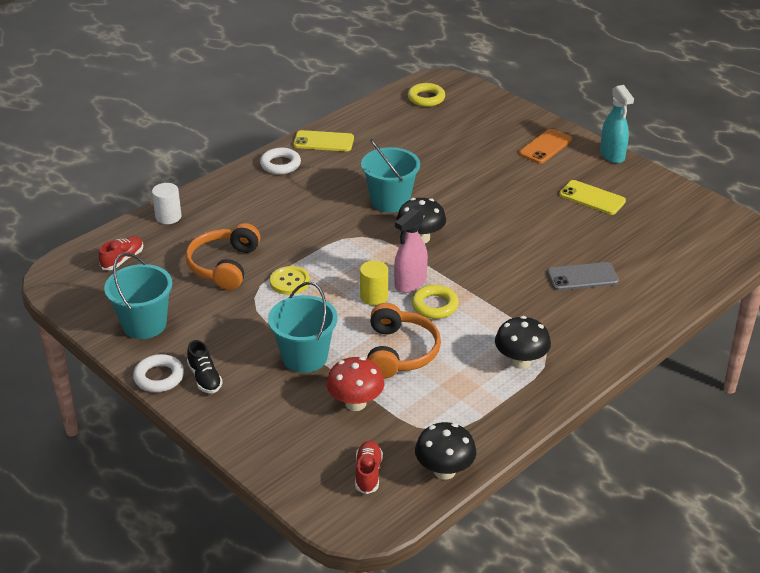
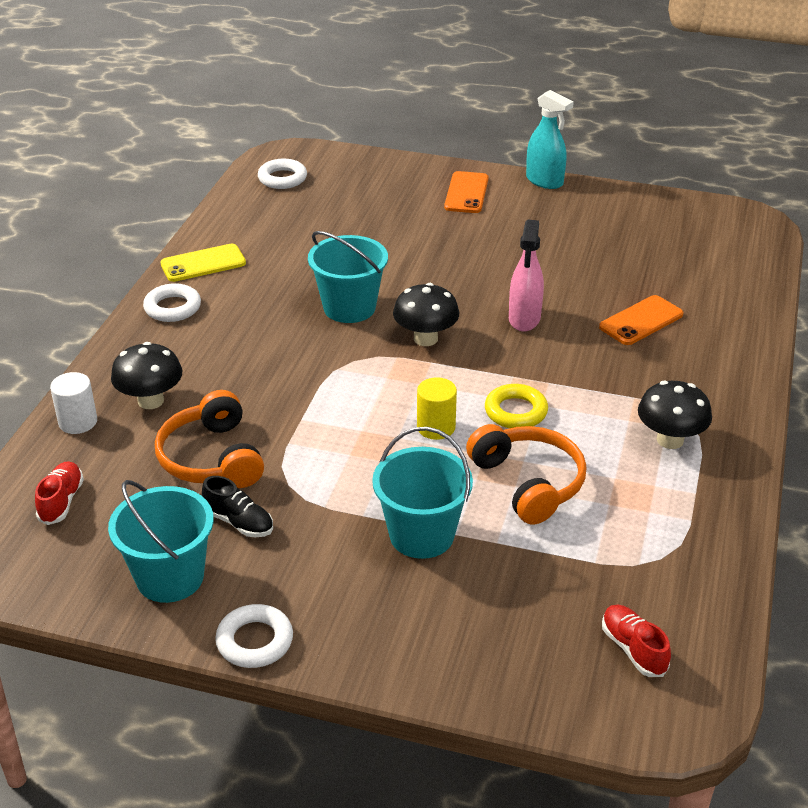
camera: 30 degrees left, 0 degrees up
black shoe [187,340,223,393] -> black shoe moved to [202,476,273,537]
yellow button [270,266,310,295] -> none
red mushroom [327,357,384,411] -> none
pink spray bottle [394,208,428,293] -> pink spray bottle moved to [509,220,544,332]
yellow ring [408,83,445,107] -> white ring [258,159,307,189]
black mushroom [415,422,477,480] -> black mushroom moved to [111,342,182,409]
grey phone [547,262,619,291] -> orange phone [599,295,684,345]
yellow phone [559,180,626,215] -> none

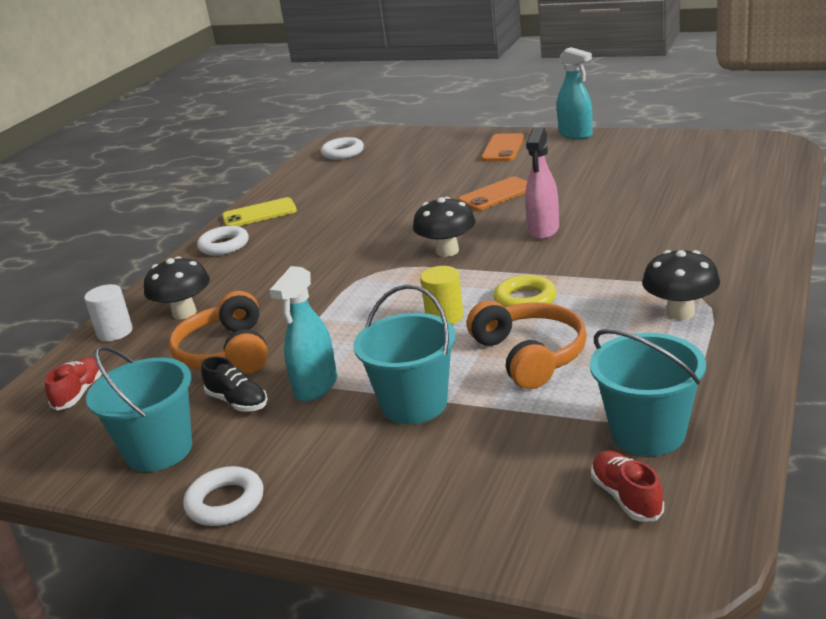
camera: 10 degrees right, 10 degrees down
turquoise bucket [308,231,388,323] -> turquoise bucket moved to [590,329,706,456]
orange phone [599,295,684,345] -> orange phone moved to [458,177,528,211]
none -> turquoise spray bottle [269,266,337,401]

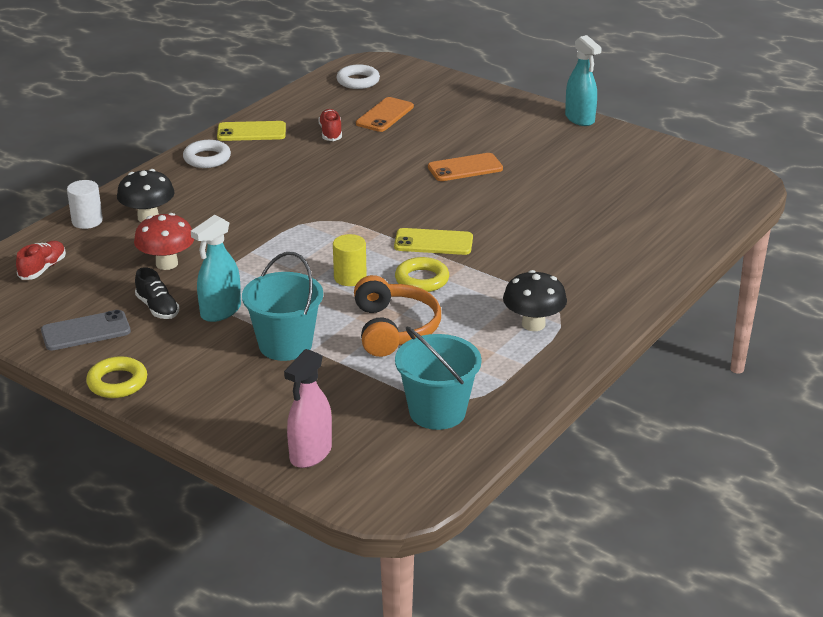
camera: 10 degrees right, 5 degrees up
turquoise bucket [86,346,192,472] -> grey phone [41,310,131,351]
orange headphones [169,291,268,374] -> red mushroom [134,213,194,270]
white ring [183,466,264,526] -> yellow ring [86,356,147,398]
black mushroom [413,197,476,257] -> none
orange phone [481,133,524,162] -> orange phone moved to [356,97,414,132]
pink spray bottle [525,127,559,240] -> pink spray bottle moved to [284,349,332,468]
red shoe [591,450,664,522] -> red shoe moved to [318,109,342,141]
none -> yellow phone [394,228,473,255]

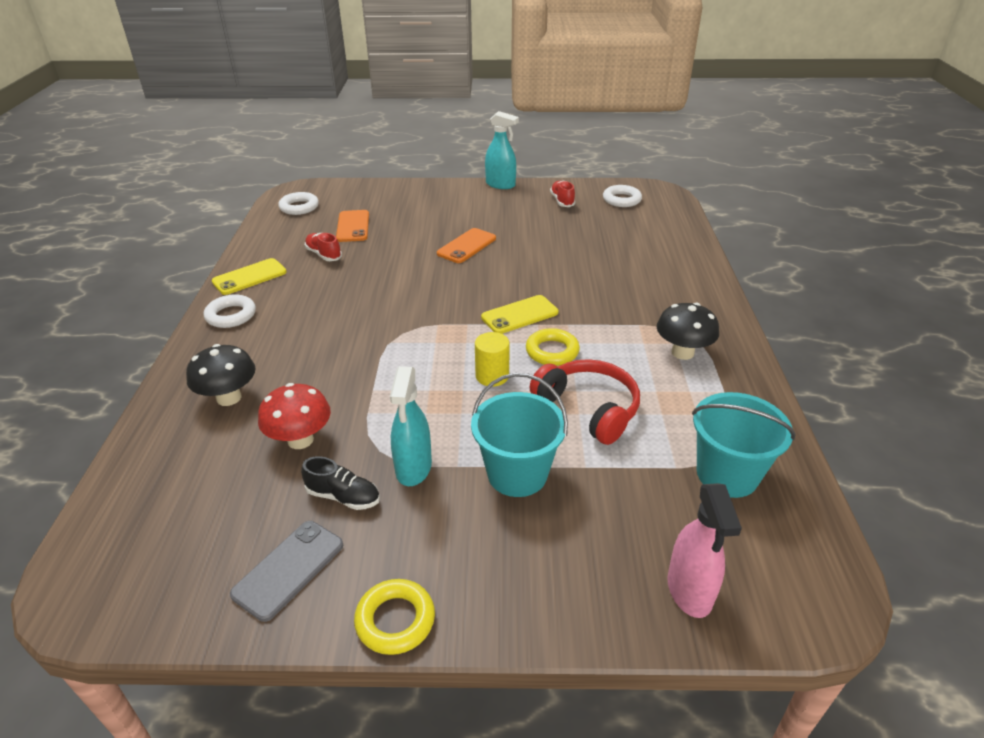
camera: 35 degrees left, 5 degrees up
red shoe [16,241,66,280] -> red shoe moved to [550,180,575,207]
white cylinder [67,180,103,229] -> none
orange headphones [354,275,441,357] -> red headphones [530,359,640,445]
none -> white ring [603,185,642,207]

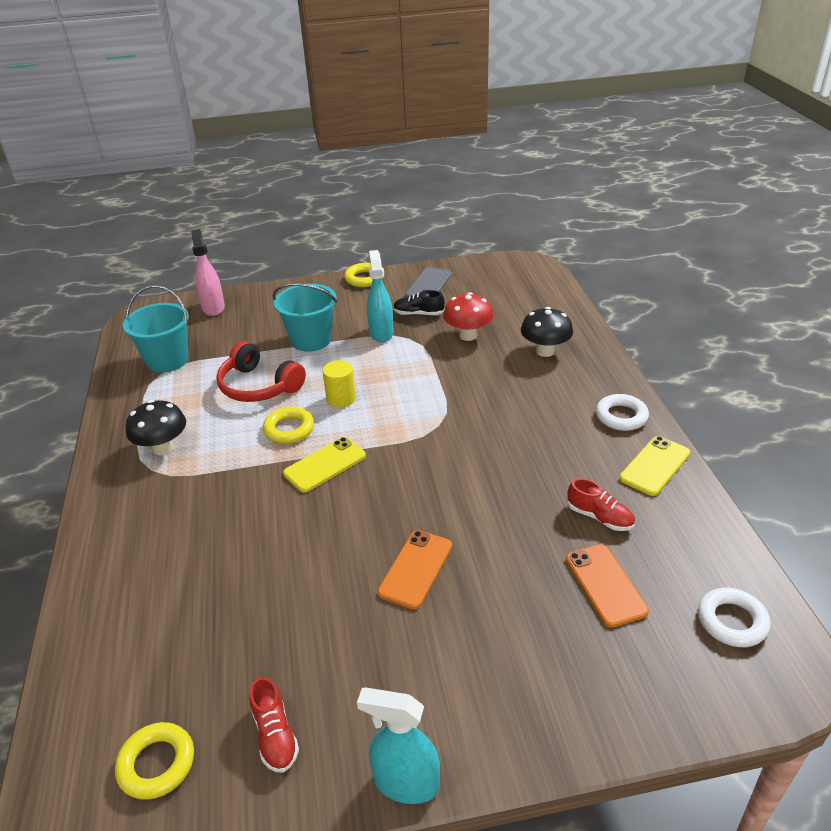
camera: 170 degrees right, 0 degrees up
white ring [603,185,642,207] -> yellow ring [115,722,194,800]

